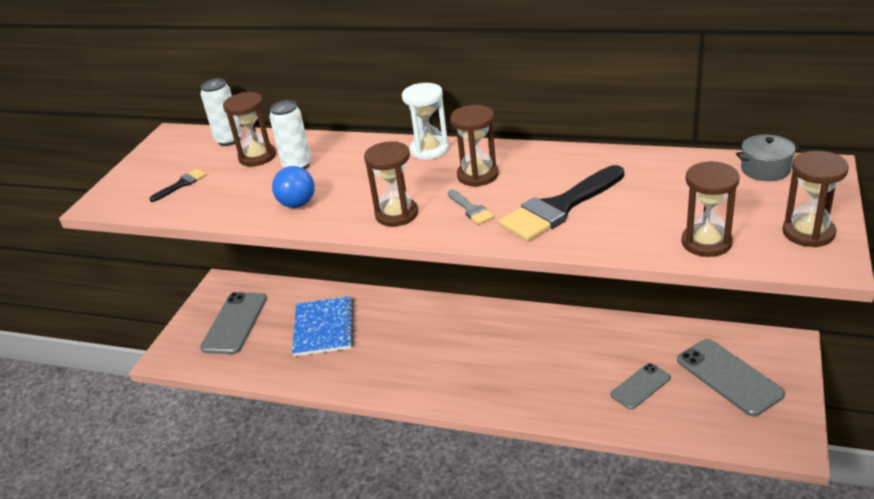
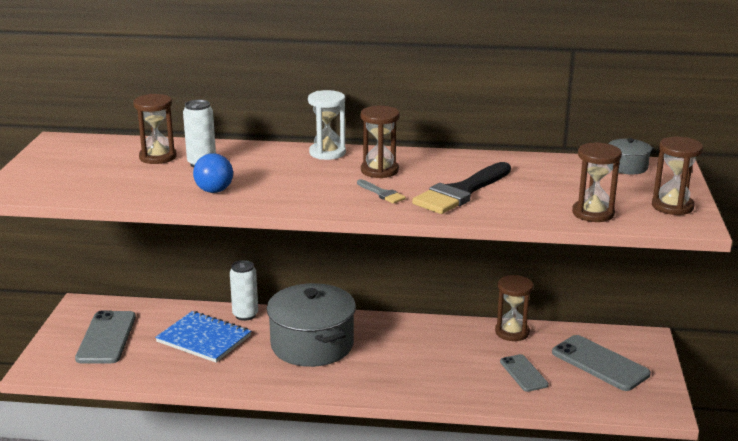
camera: 15 degrees left, 10 degrees down
black brush [150,169,207,202] -> none
white can [201,79,242,146] -> white can moved to [230,260,258,321]
blue notebook [292,296,353,356] -> blue notebook turned 45 degrees counterclockwise [155,311,251,362]
brown hourglass [364,141,418,227] -> brown hourglass moved to [495,275,533,341]
grey phone [610,363,671,410] -> grey phone turned 60 degrees counterclockwise [500,354,549,392]
none -> grey pot [267,283,356,367]

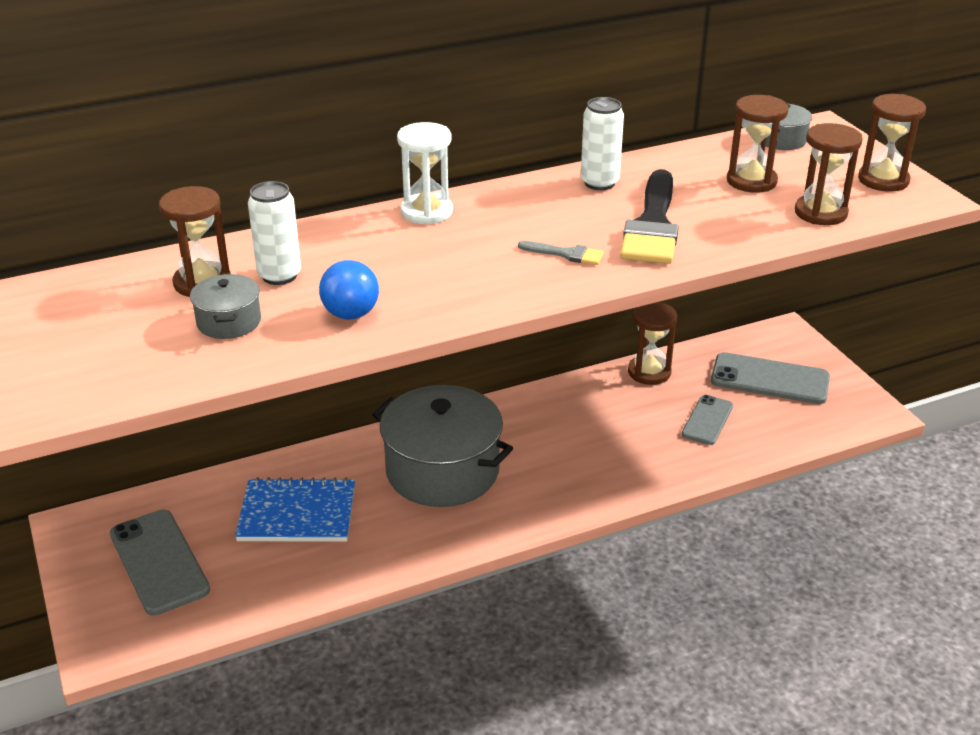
camera: 30 degrees left, 10 degrees up
white can [230,260,258,321] -> white can moved to [581,97,624,190]
brown hourglass [361,106,400,178] -> brown hourglass moved to [727,95,789,193]
grey phone [500,354,549,392] -> grey phone turned 75 degrees clockwise [682,395,733,445]
none -> grey pot [190,274,261,339]

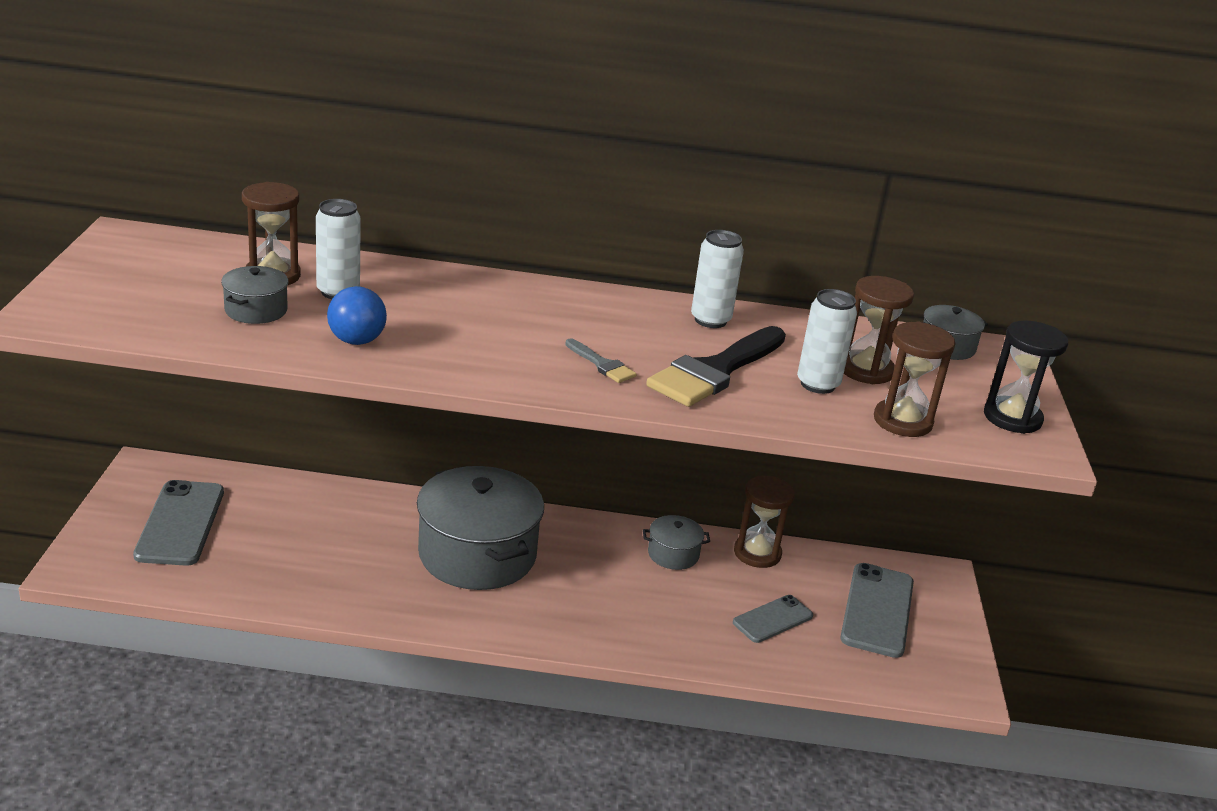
camera: 25 degrees right, 5 degrees down
blue notebook [235,477,355,542] -> none
white hourglass [397,122,453,225] -> none
grey phone [711,352,830,404] -> grey phone turned 60 degrees clockwise [840,563,914,658]
brown hourglass [858,94,926,192] -> black hourglass [984,321,1068,434]
none -> grey pot [643,515,710,570]
none -> white can [797,289,857,394]

